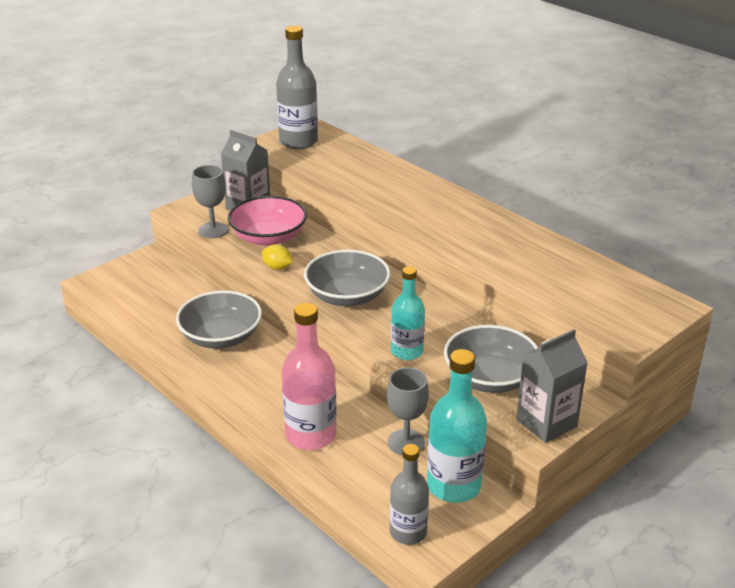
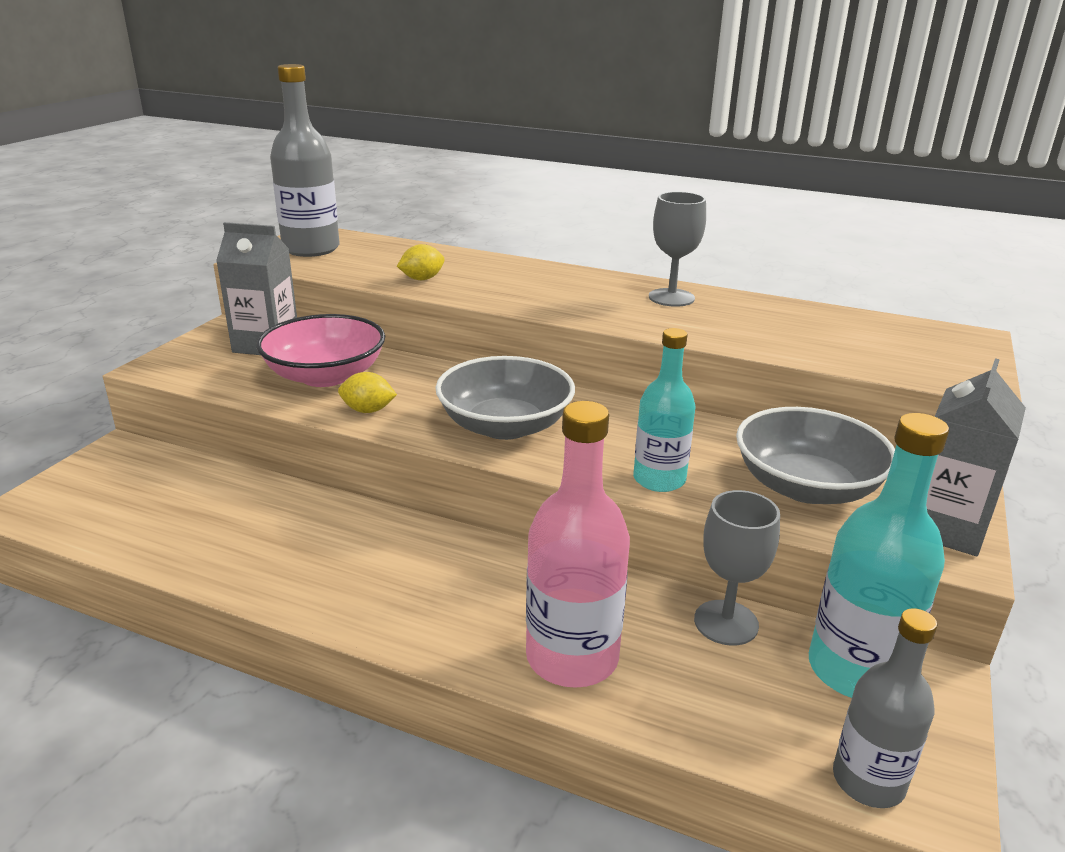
camera: 25 degrees left, 5 degrees down
grey bowl [176,290,262,349] -> none
grey goblet [192,165,228,238] -> grey goblet moved to [649,192,706,307]
none -> yellow lemon [397,244,445,280]

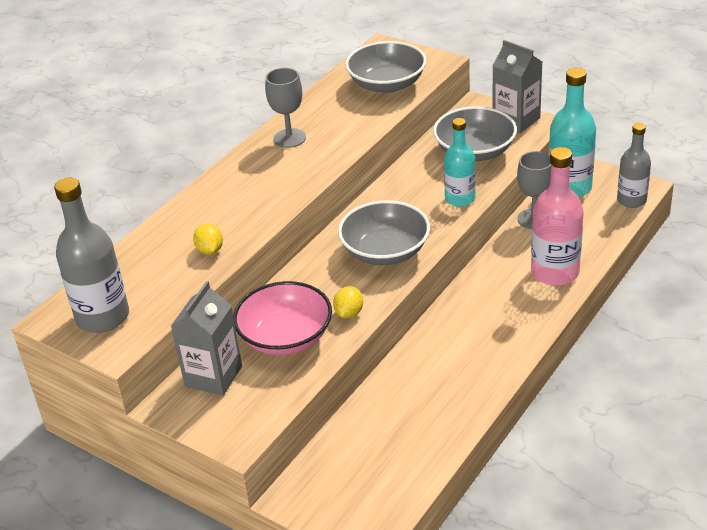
camera: 75 degrees left, 10 degrees up
none -> grey bowl [345,41,426,93]

